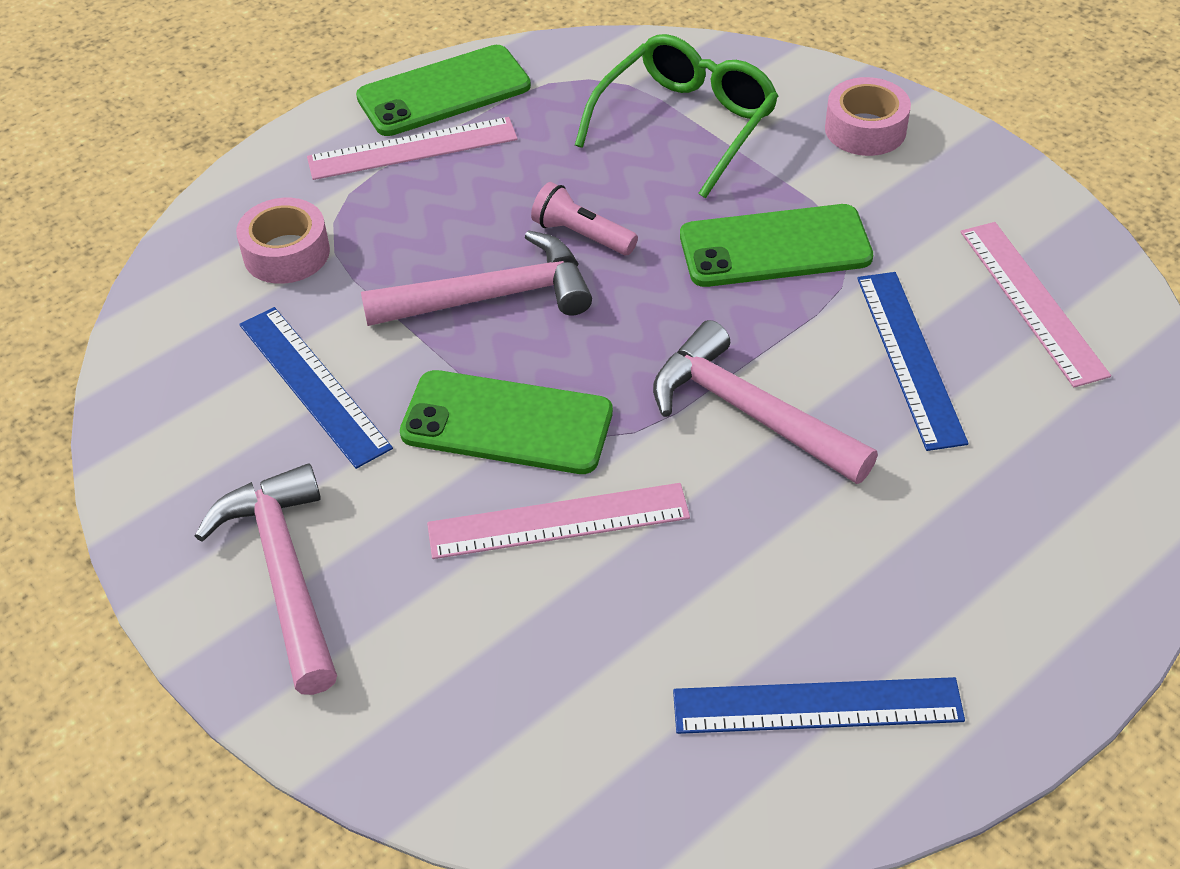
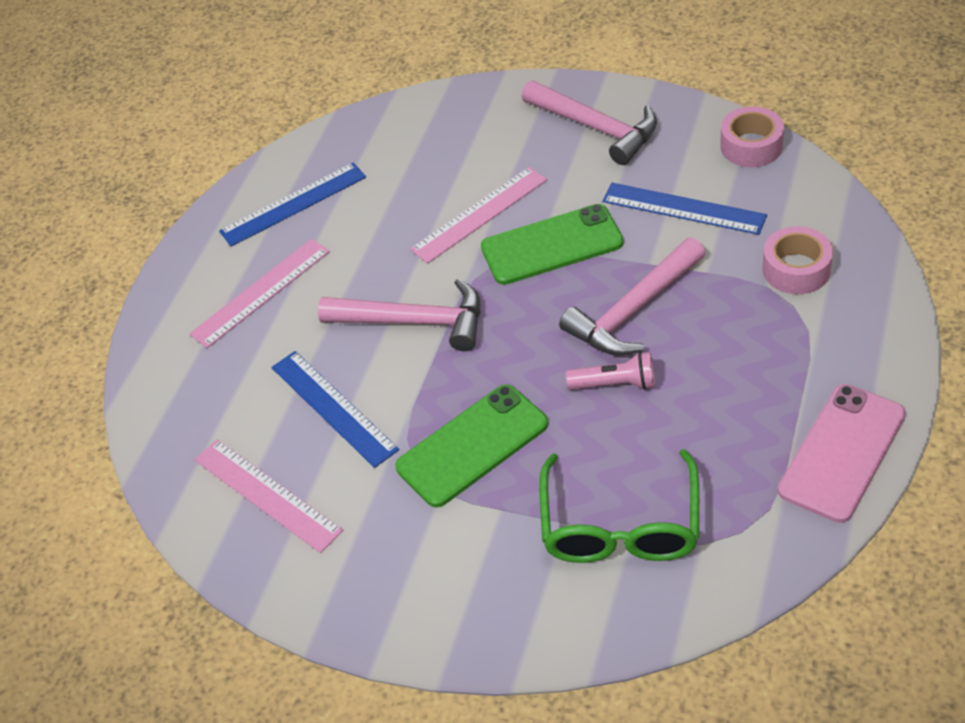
camera: 155 degrees right, 0 degrees up
pink ruler [307,117,518,180] -> pink ruler moved to [189,239,330,348]
green phone [356,45,531,136] -> pink phone [778,384,906,523]
pink tape [825,77,911,156] -> pink tape moved to [720,107,784,167]

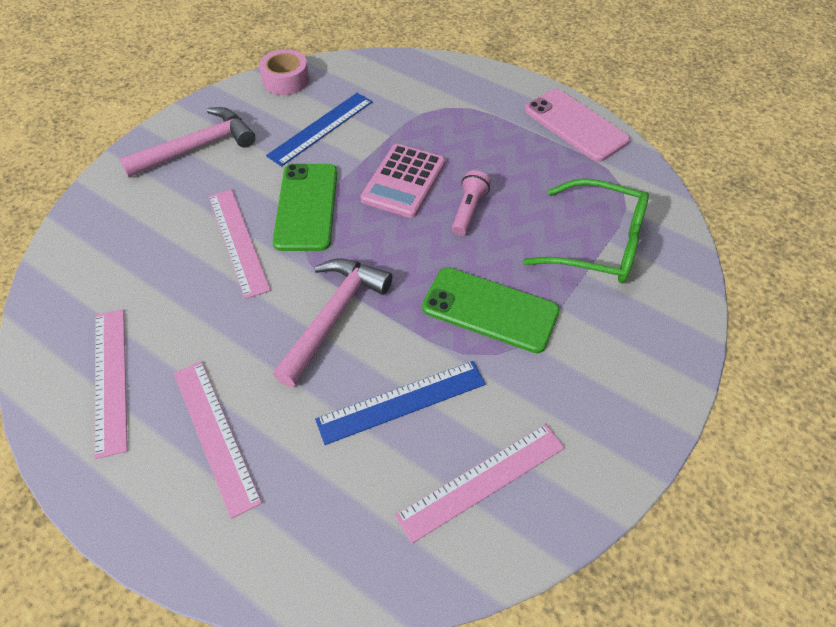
camera: 80 degrees left, 5 degrees up
blue ruler [219,163,366,247] -> pink ruler [95,309,128,459]
green phone [395,384,548,507] -> green phone turned 45 degrees counterclockwise [422,267,560,353]
pink hammer [559,237,705,356] -> pink calculator [360,144,445,218]
pink tape [762,226,833,294] -> none

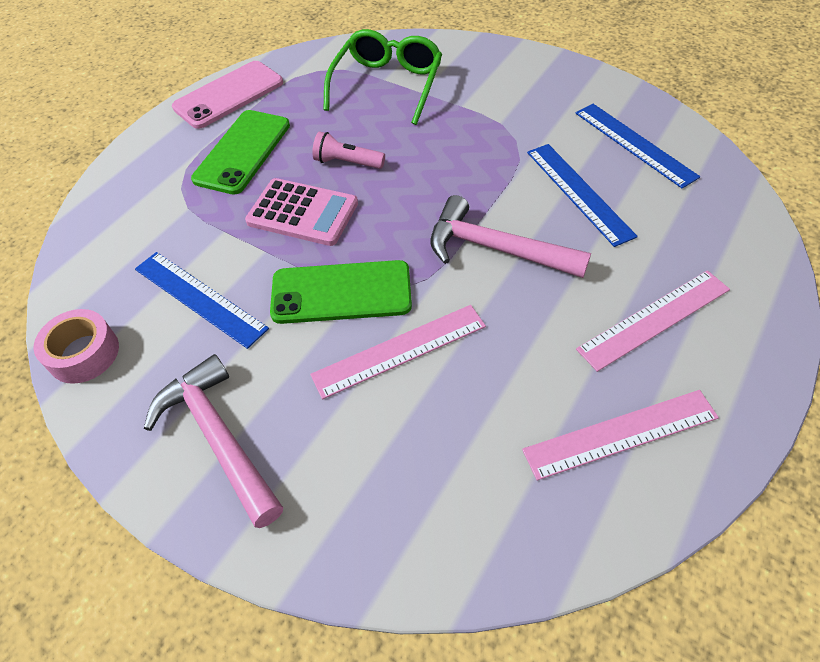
camera: 90 degrees left, 0 degrees up
pink ruler [395,424,565,544] -> blue ruler [576,104,700,189]
green phone [422,267,560,353] -> green phone moved to [191,110,290,195]

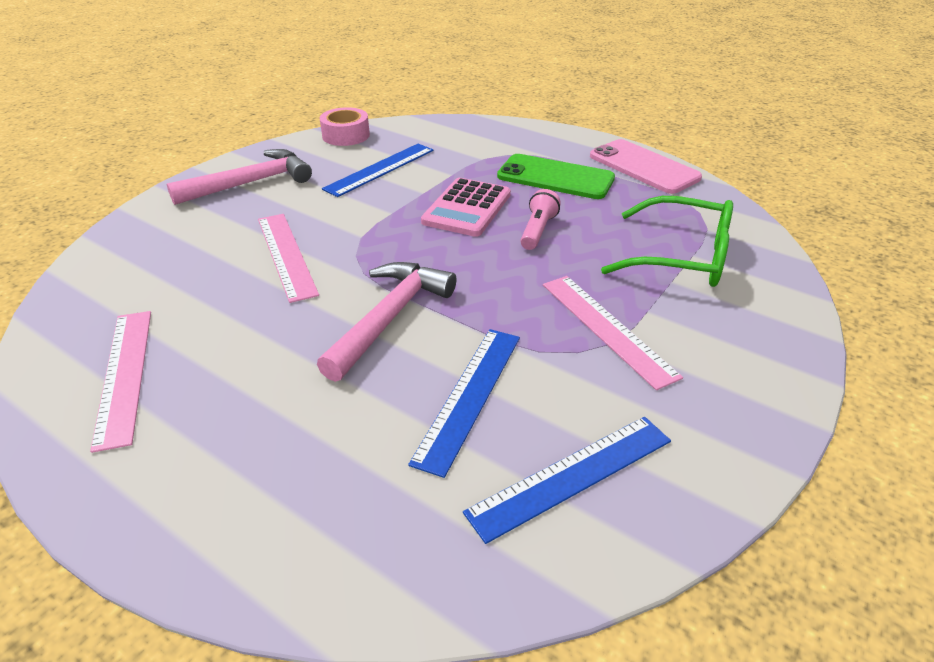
camera: 90 degrees right, 15 degrees down
green phone [270,260,412,324] -> none
blue ruler [527,144,638,247] -> blue ruler turned 45 degrees counterclockwise [408,329,520,478]
pink ruler [576,270,730,372] -> pink ruler moved to [543,276,683,390]

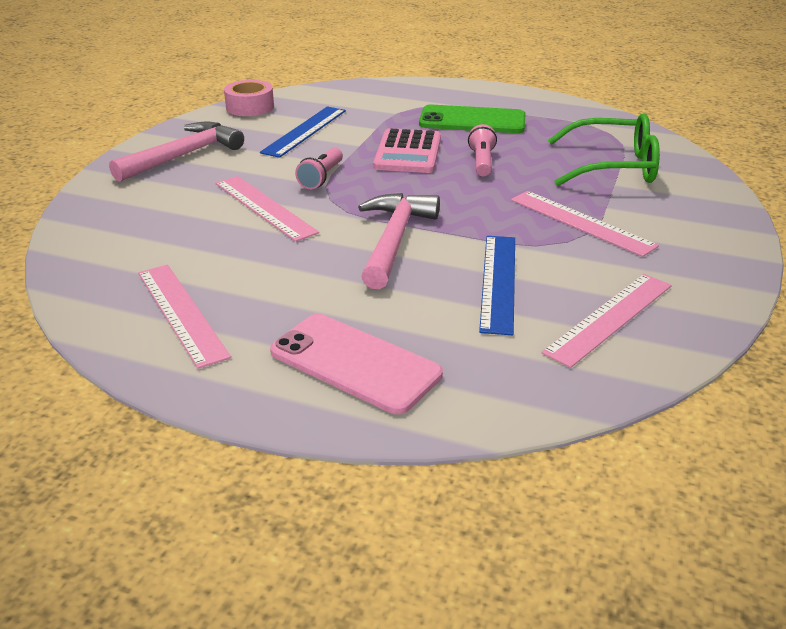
camera: 15 degrees left, 5 degrees down
blue ruler [463,417,671,544] -> pink ruler [541,274,672,368]
pink phone [590,139,702,194] -> pink phone moved to [270,314,443,414]
none -> pink flashlight [295,147,343,189]

